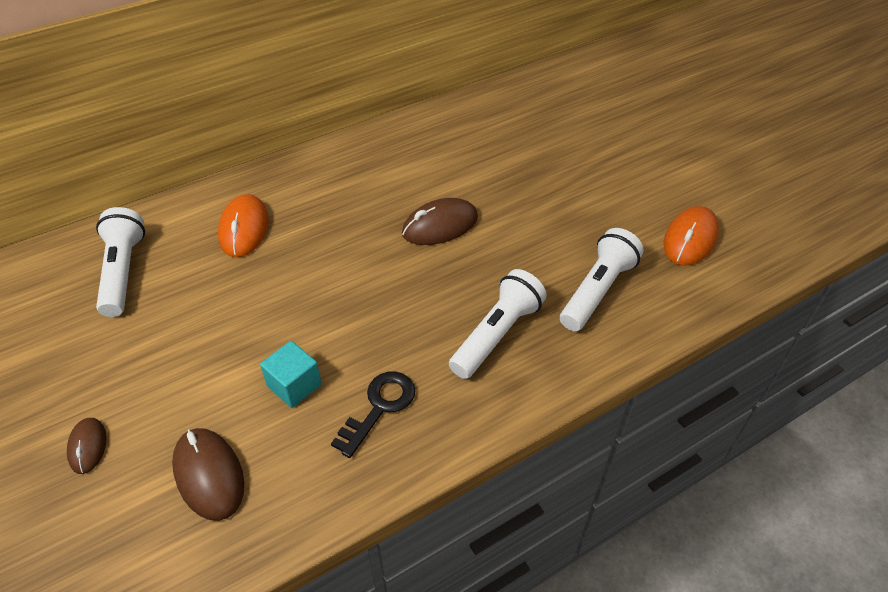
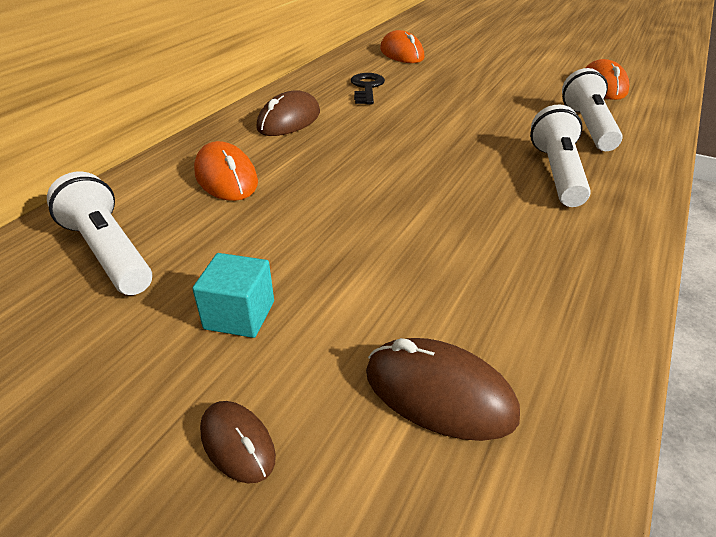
camera: 30 degrees left, 10 degrees down
turquoise cube [260,341,322,408] -> turquoise cube moved to [192,253,274,338]
black key [331,371,415,458] -> black key moved to [351,73,385,104]
brown mouse [402,198,478,245] -> brown mouse moved to [256,90,320,136]
none -> orange mouse [380,30,425,63]

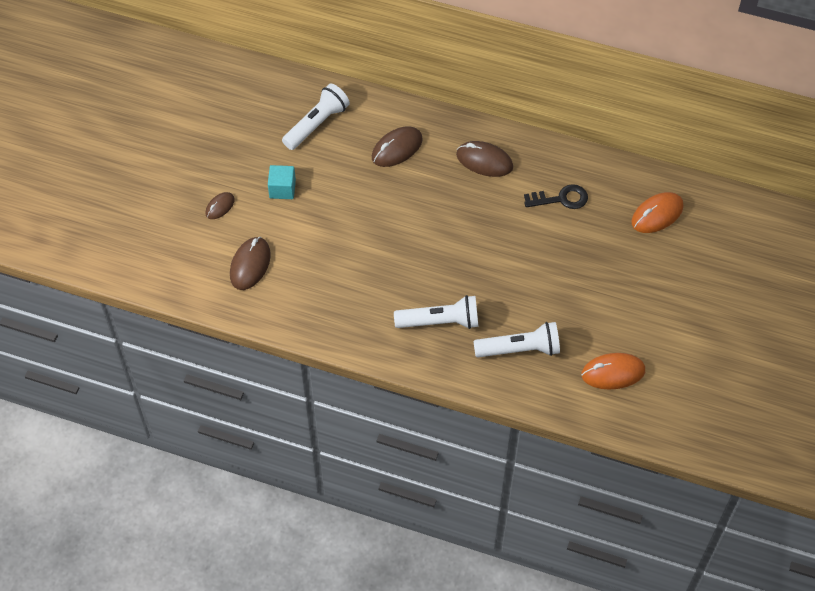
camera: 80 degrees right, 20 degrees up
orange mouse [194,141,258,201] -> brown mouse [372,126,423,167]

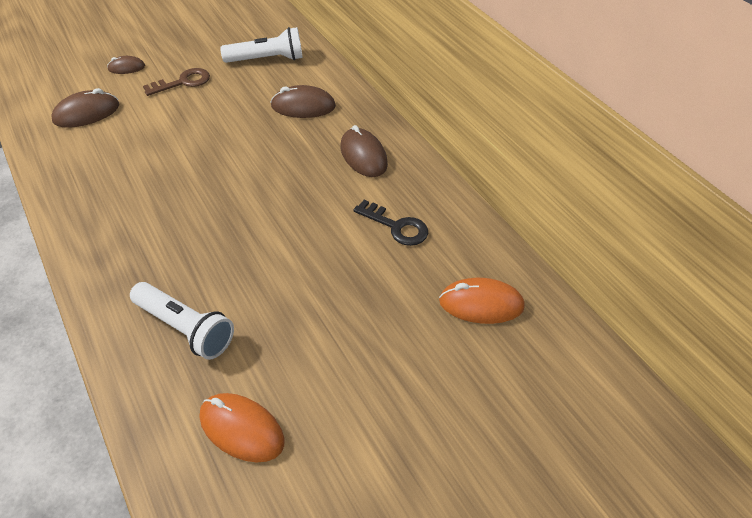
camera: 40 degrees right, 10 degrees down
turquoise cube [268,165,296,199] -> brown key [143,68,210,96]
white flashlight [394,295,479,329] -> none

